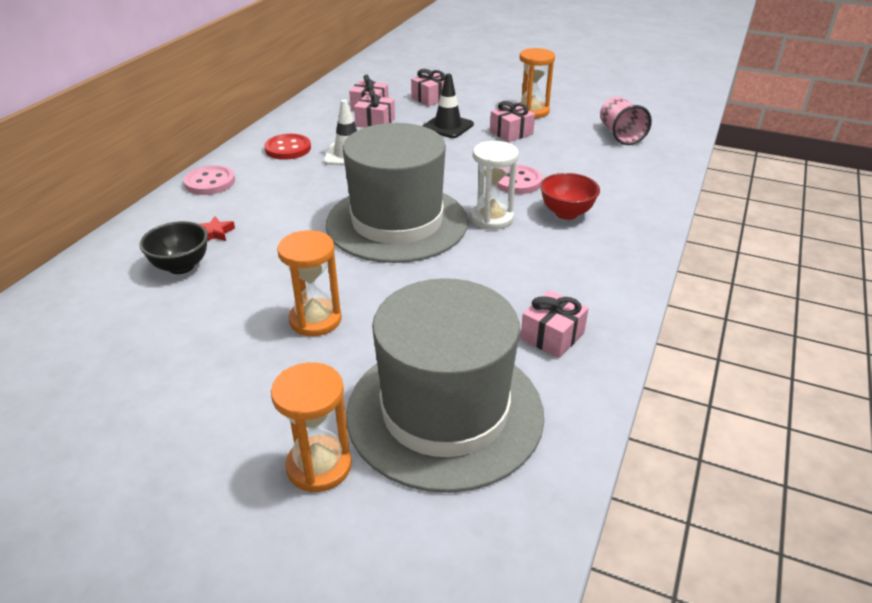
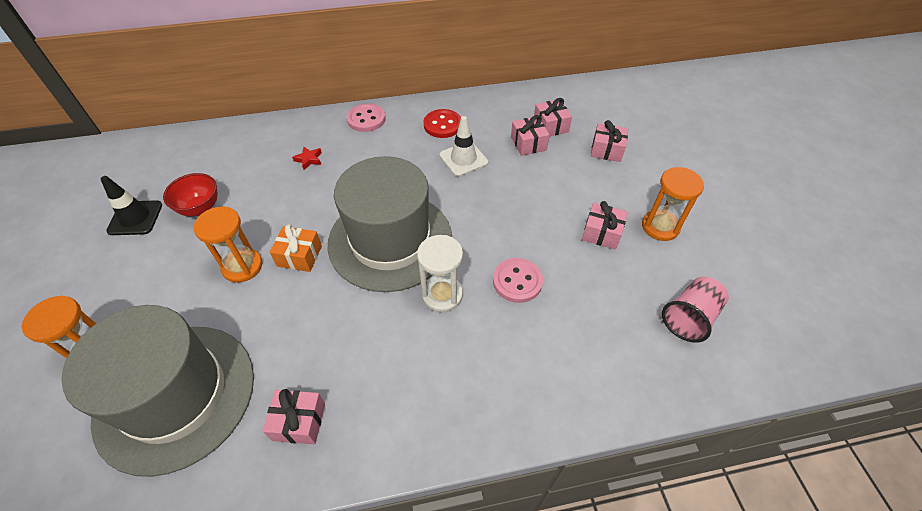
camera: 55 degrees right, 15 degrees up
black bowl [139,221,208,274] -> none
black traffic cone [423,74,474,138] -> black traffic cone moved to [100,176,162,235]
red bowl [540,173,600,220] -> red bowl moved to [163,173,218,216]
none -> orange gift [270,224,322,272]

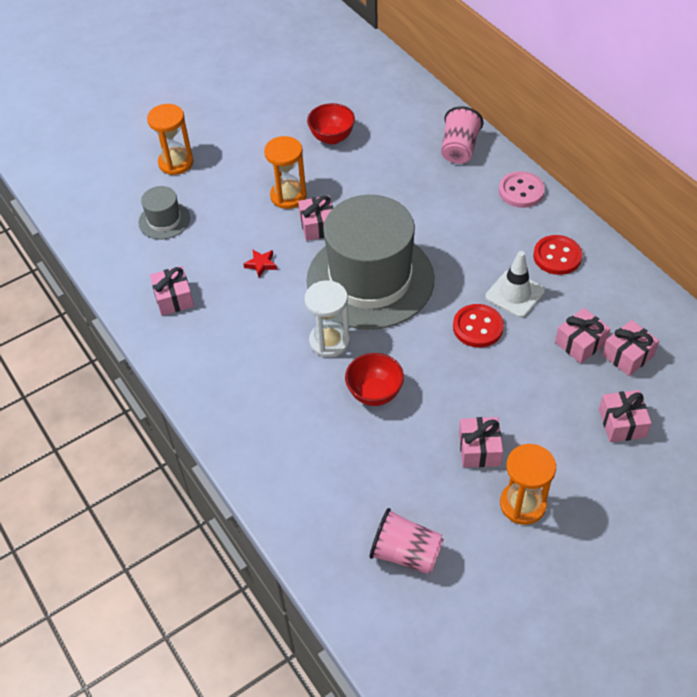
camera: 70 degrees right, 0 degrees up
grey hat [61,305,254,477] -> grey hat [139,186,190,239], size x0.43
black traffic cone [100,176,162,235] -> none
orange gift [270,224,322,272] -> pink gift [298,195,333,241]
red star [292,147,322,170] -> red star moved to [243,250,277,277]
pink button [493,258,543,303] -> red bowl [345,353,404,406]
none -> pink cup [441,106,483,164]
none -> red button [453,304,504,348]

